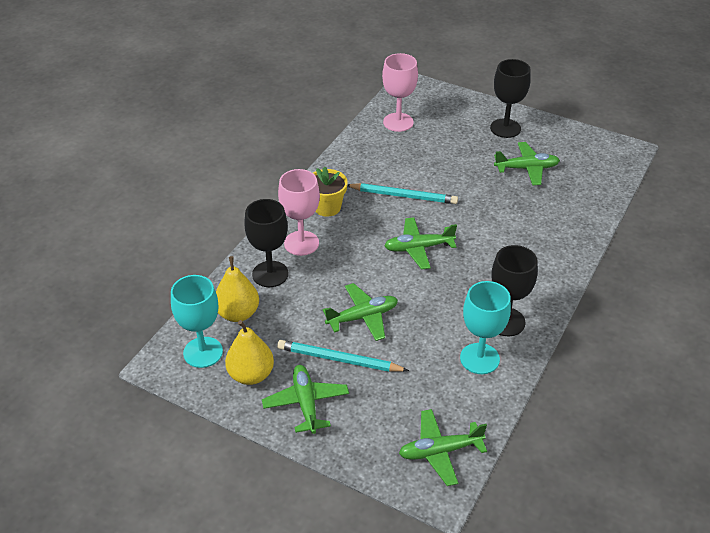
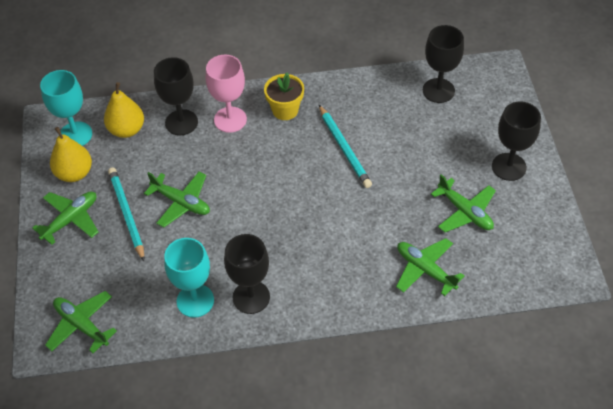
camera: 55 degrees right, 10 degrees up
pink goblet [382,53,418,132] -> black goblet [423,25,464,103]
green plane [384,217,457,269] -> green plane moved to [396,238,465,296]

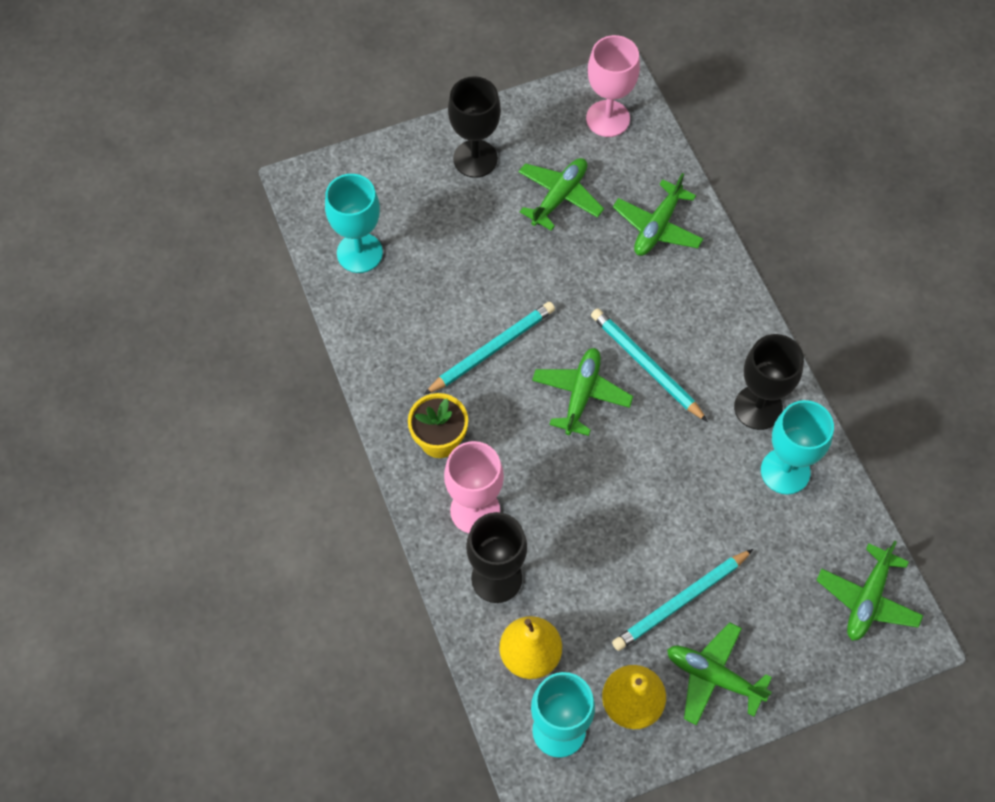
camera: 105 degrees left, 10 degrees up
green plane [144,172,210,227] -> green plane moved to [532,348,633,436]
black goblet [423,25,464,103] -> turquoise goblet [325,174,383,273]
none -> pink goblet [586,35,640,137]
none -> turquoise pencil [591,308,708,422]

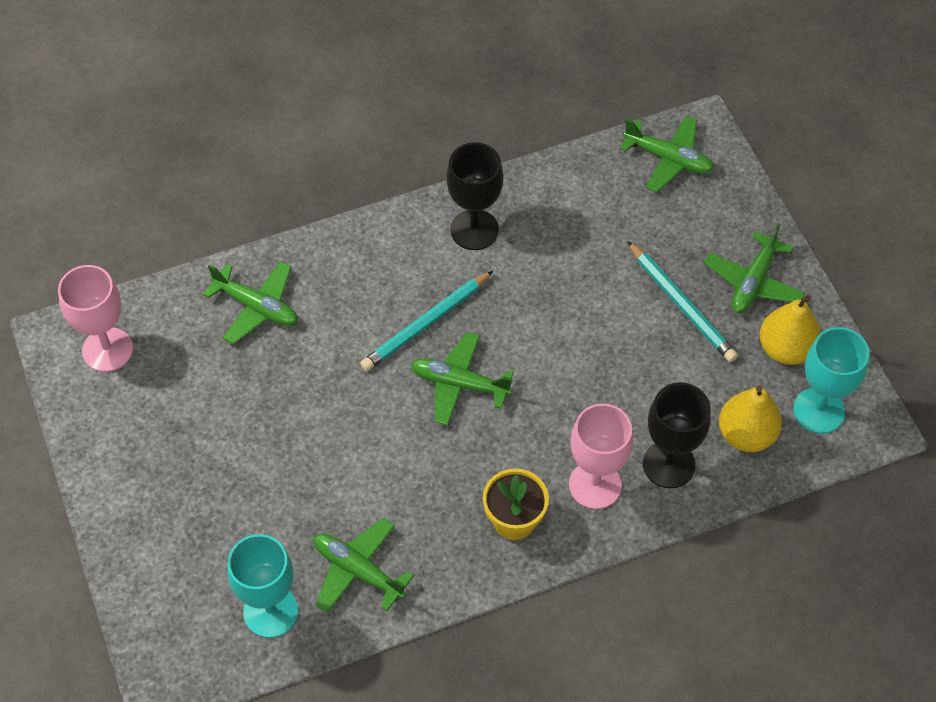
camera: 90 degrees left, 5 degrees down
turquoise pencil [424,302,555,395] -> none
black goblet [448,76,501,178] -> none
green plane [519,158,604,231] -> green plane moved to [314,518,414,613]
turquoise goblet [761,400,834,495] -> none

